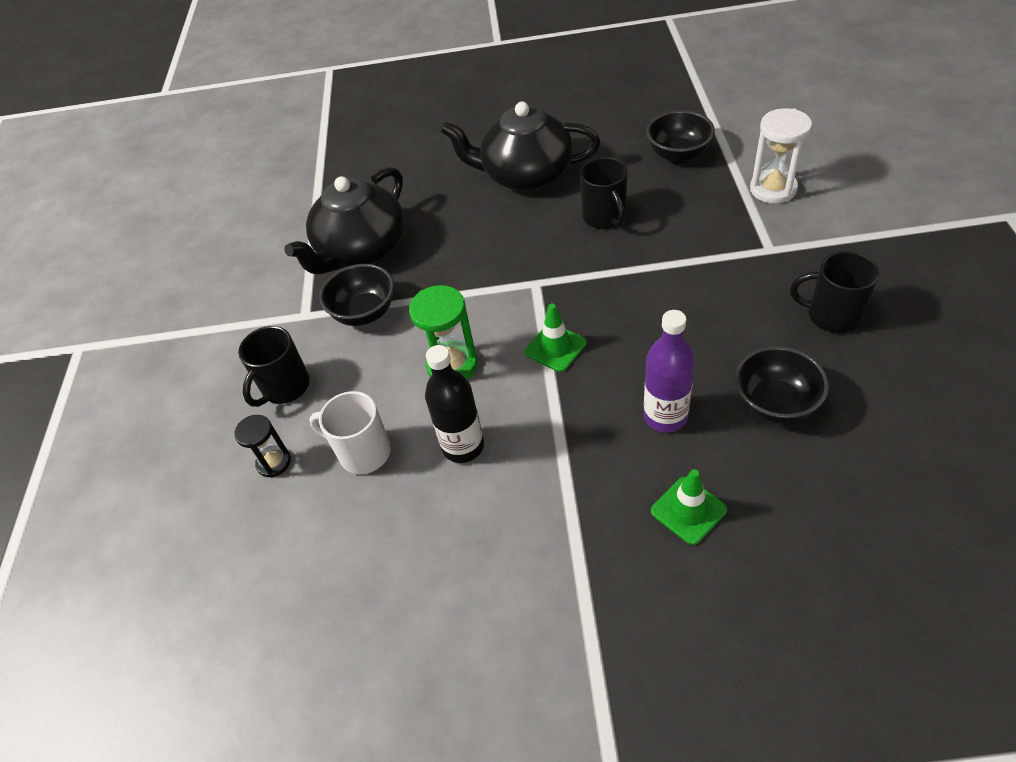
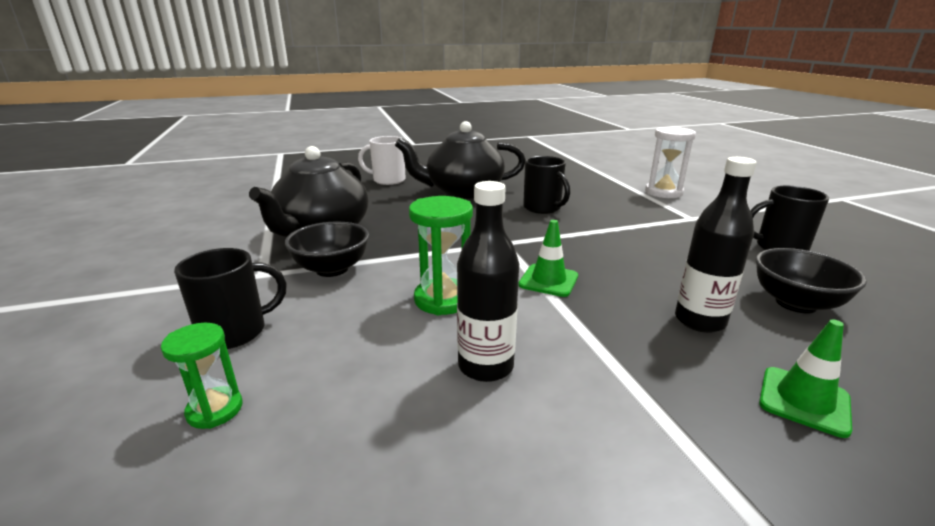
camera: 20 degrees left, 25 degrees down
black hourglass [234,415,291,478] -> green hourglass [161,323,242,429]
black mug [238,326,310,407] -> black mug turned 135 degrees counterclockwise [174,248,287,349]
white mug [309,391,391,474] -> white mug moved to [358,136,406,185]
purple bottle [644,310,695,433] -> black bottle [675,157,757,333]
black bowl [646,110,715,163] -> none

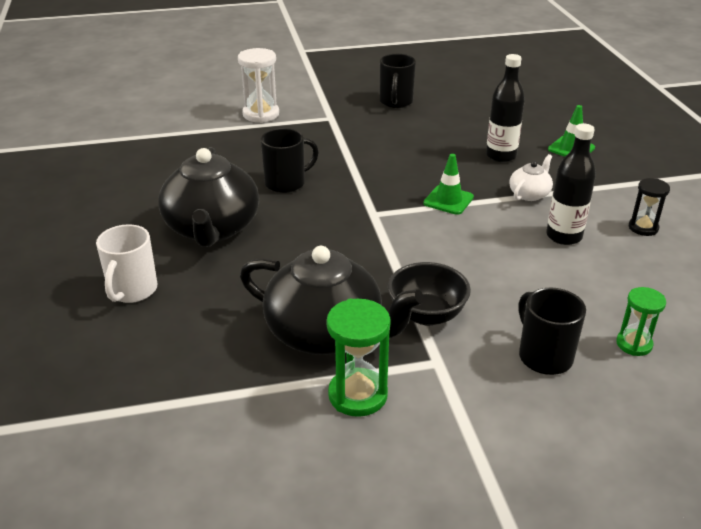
camera: 85 degrees left, 10 degrees up
green hourglass [409,196,473,315] -> green hourglass moved to [327,299,391,417]
black bowl [756,248,867,313] -> none
none -> white teapot [510,154,553,201]
none -> black hourglass [629,178,670,236]

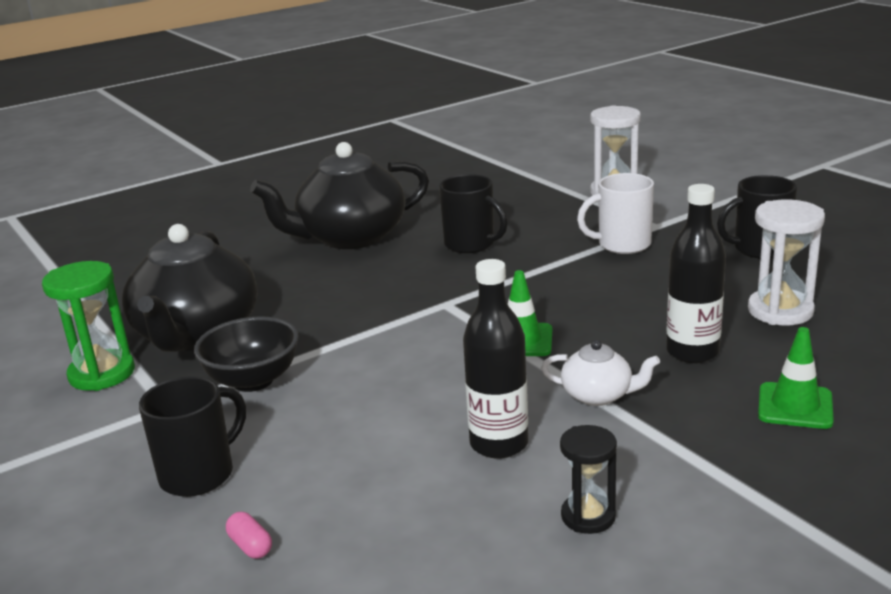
camera: 70 degrees right, 10 degrees down
white mug [96,224,158,303] -> white mug moved to [577,173,654,254]
green hourglass [616,287,666,356] -> pink capsule [226,512,272,559]
none -> white hourglass [748,200,825,326]

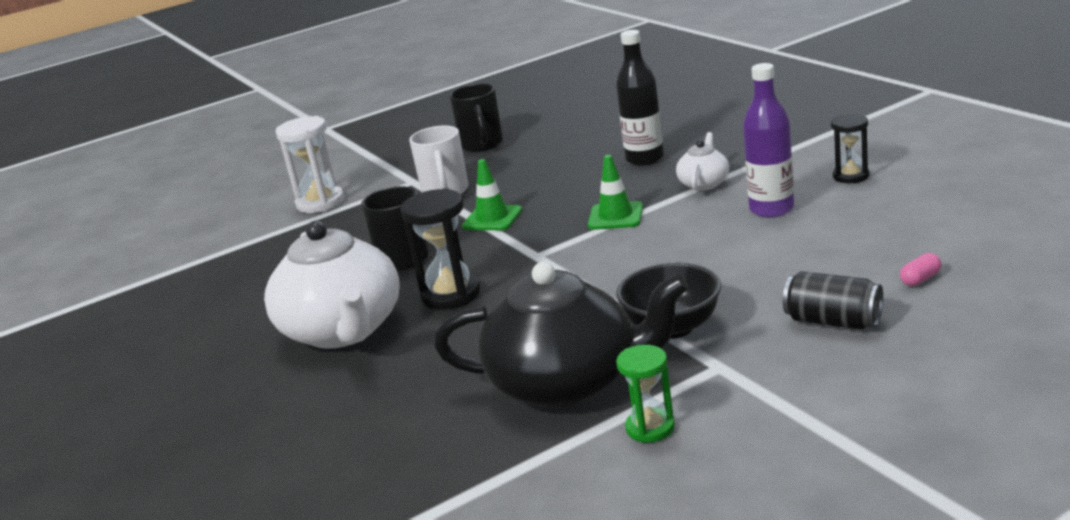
camera: 85 degrees left, 0 degrees up
green hourglass [42,261,135,391] -> green hourglass [616,345,675,443], size x0.63
black mug [139,376,246,497] -> black can [783,271,883,330]
black teapot [250,142,429,249] -> white teapot [264,221,400,349]
black bottle [463,259,528,459] -> purple bottle [743,63,794,218]
white hourglass [748,200,825,326] -> none
green traffic cone [758,327,834,429] -> green traffic cone moved to [462,159,522,230]
none -> black hourglass [400,188,480,310]

